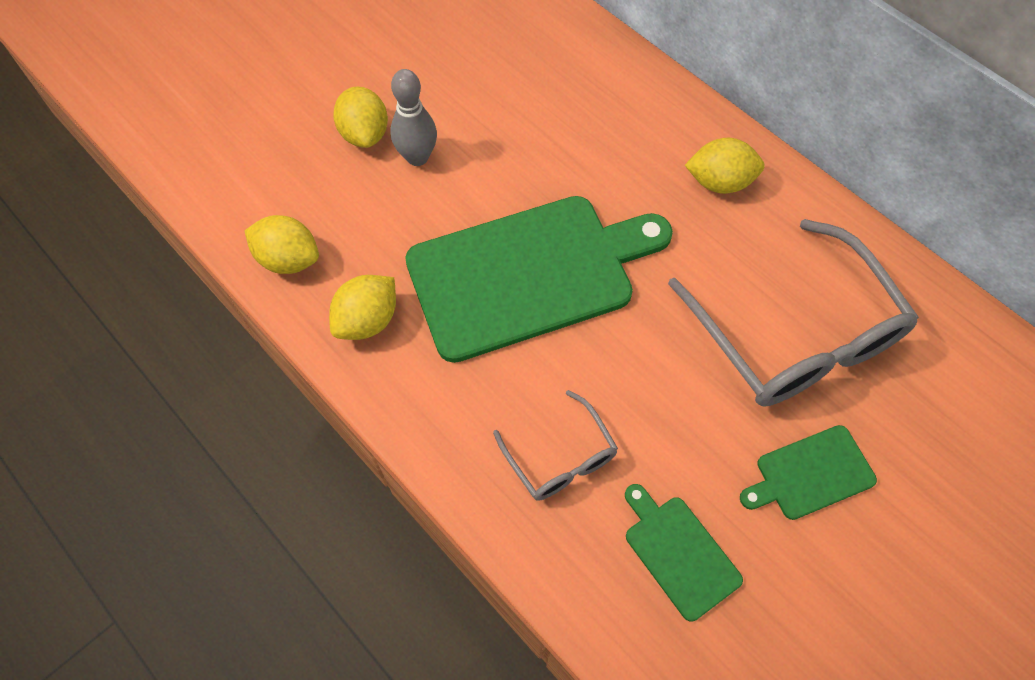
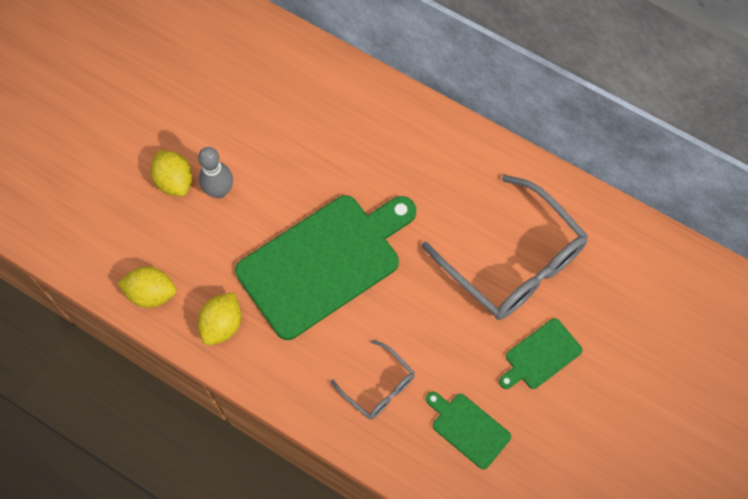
camera: 15 degrees left, 5 degrees up
yellow lemon [685,138,765,194] -> none

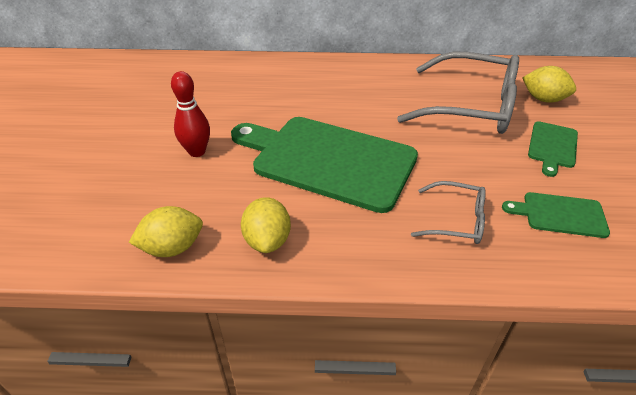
camera: 30 degrees left, 25 degrees down
yellow lemon [150,150,192,196] -> yellow lemon moved to [522,66,576,103]
grey bowling pin [198,147,233,198] -> red bowling pin [171,71,210,157]
green cutting board [235,195,416,340] -> green cutting board turned 90 degrees counterclockwise [231,117,418,213]

